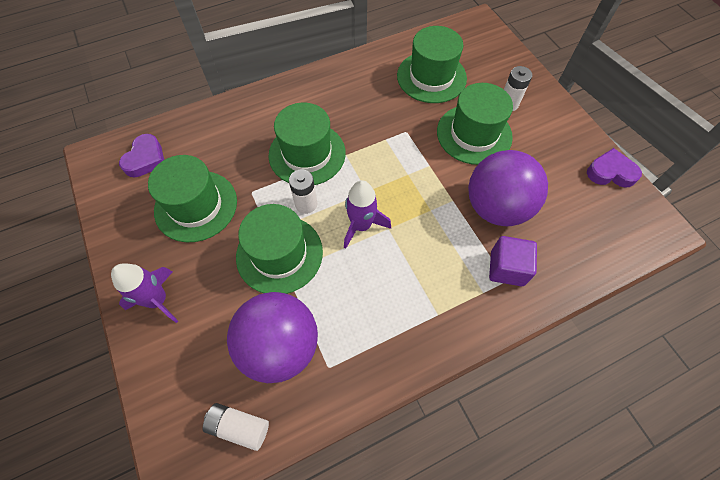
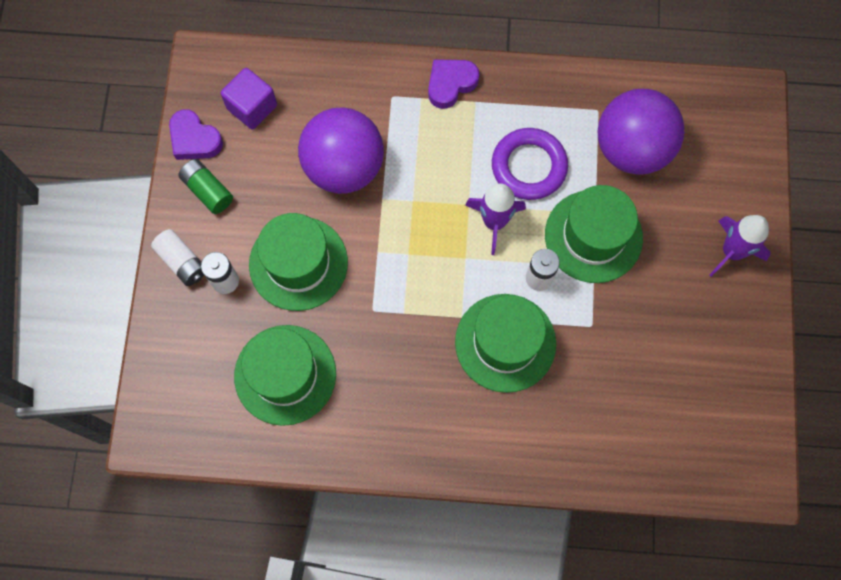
camera: 150 degrees left, 10 degrees up
purple heart [119,134,164,177] -> purple heart moved to [428,59,479,109]
green hat [148,155,237,242] -> none
white battery [202,403,269,451] -> white battery moved to [151,229,204,286]
purple cube [489,236,537,286] -> purple cube moved to [220,68,277,129]
none -> green battery [178,159,233,214]
none -> purple ring [492,128,568,200]

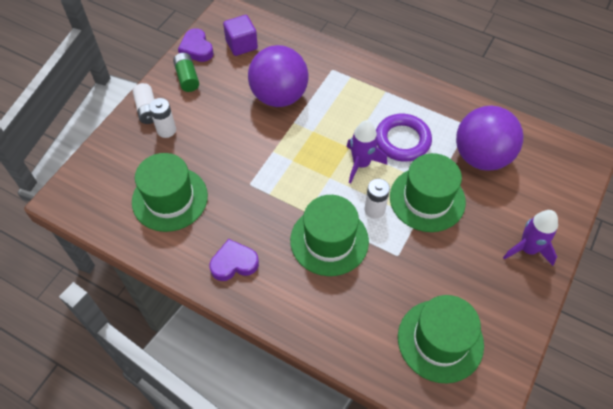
camera: 25 degrees right, 15 degrees down
green hat [249,213,348,311] -> green hat moved to [398,295,484,383]
purple heart [428,59,479,109] -> purple heart moved to [209,239,259,281]

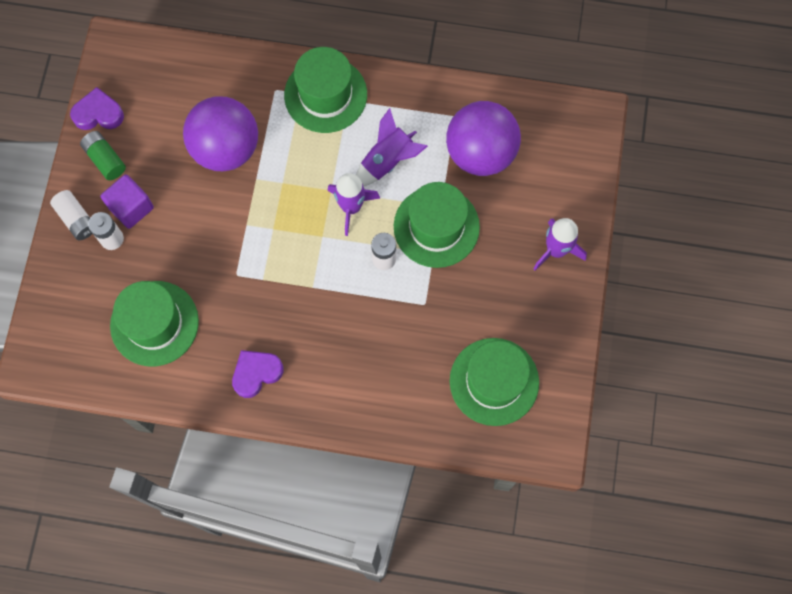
camera: 20 degrees left, 15 degrees up
purple heart [178,28,214,62] -> purple heart turned 135 degrees clockwise [70,87,124,130]
purple cube [223,15,258,56] -> purple cube moved to [101,175,154,229]
green hat [290,195,369,276] -> green hat moved to [284,47,367,133]
purple ring [376,114,432,162] -> purple rocket [356,108,428,187]

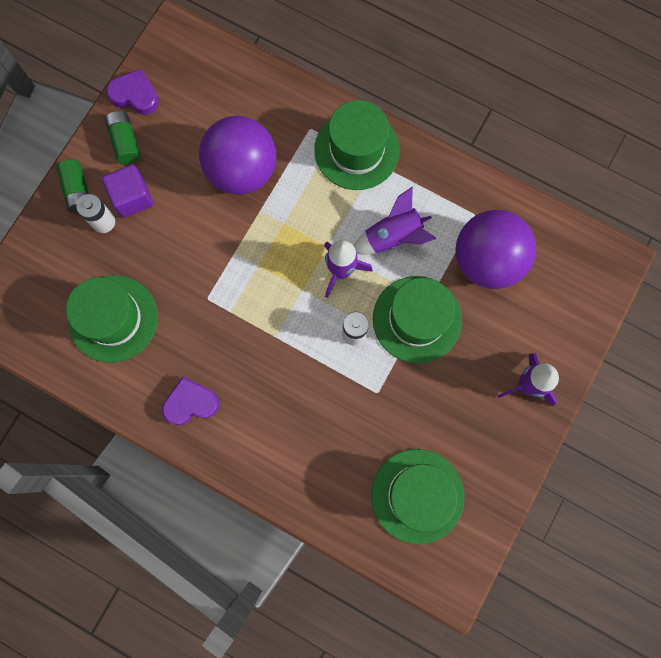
camera: 20 degrees right, 5 degrees up
white battery [50,190,92,240] -> green battery [56,160,89,213]

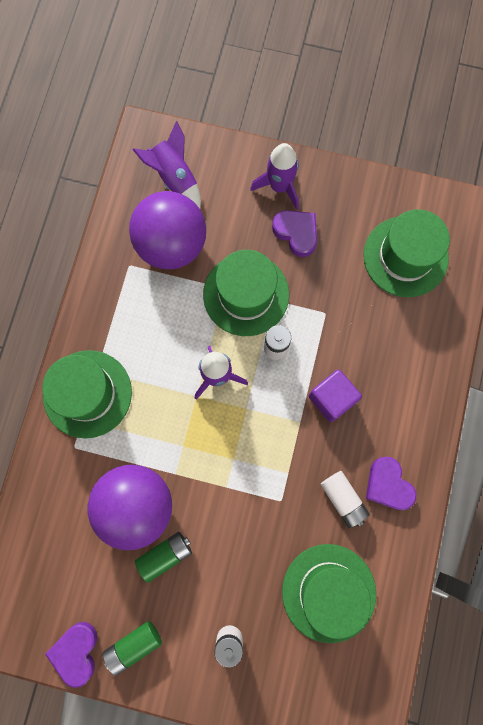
camera: 105 degrees left, 0 degrees up
green battery [56,160,89,213] -> green battery moved to [135,532,192,583]
purple cube [102,164,153,218] -> purple cube moved to [309,370,362,422]
purple rocket [354,187,437,255] -> purple rocket moved to [133,121,201,209]
none -> purple heart [272,210,317,257]
none -> white battery [321,471,370,528]

